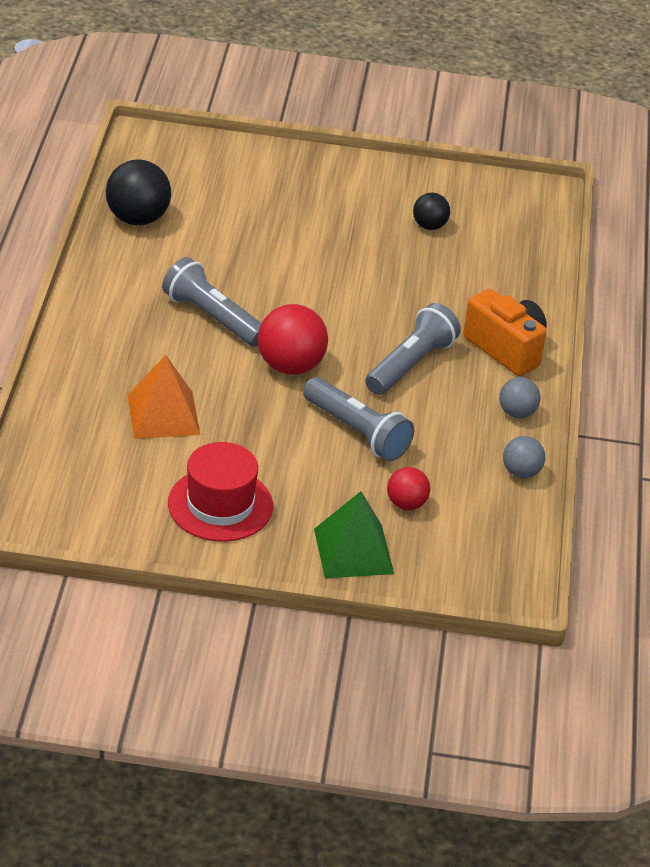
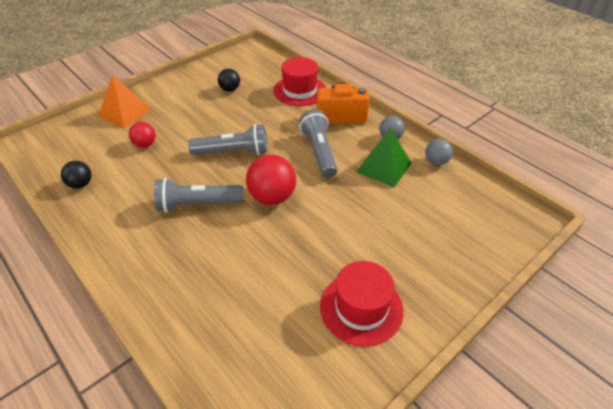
camera: 45 degrees left, 5 degrees up
black ball [105,160,171,226] -> black ball [61,161,92,188], size x0.58
orange pyramid [127,355,200,439] -> orange pyramid moved to [98,75,152,129]
grey flashlight [303,377,414,461] -> grey flashlight moved to [188,124,267,155]
green pyramid [314,491,394,578] -> green pyramid moved to [356,128,411,187]
red ball [387,467,430,510] -> red ball moved to [129,122,156,148]
none -> red hat [273,57,326,106]

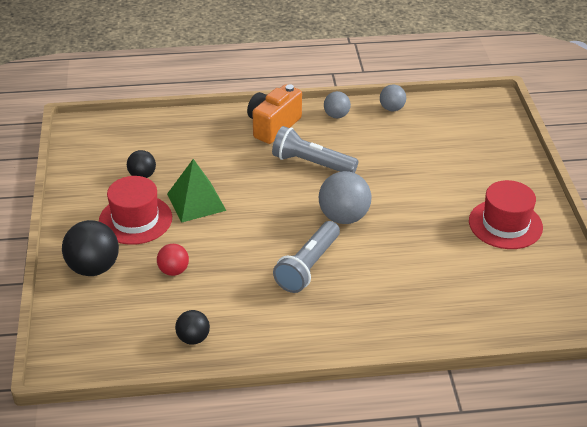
camera: 55 degrees left, 5 degrees down
orange pyramid [98,75,152,129] -> black ball [62,220,119,276]
grey flashlight [188,124,267,155] -> none
red ball [246,155,296,205] -> grey ball [319,171,371,224]
red hat [273,57,326,106] -> red hat moved to [99,176,172,245]
green pyramid [356,128,411,187] -> green pyramid moved to [167,159,226,223]

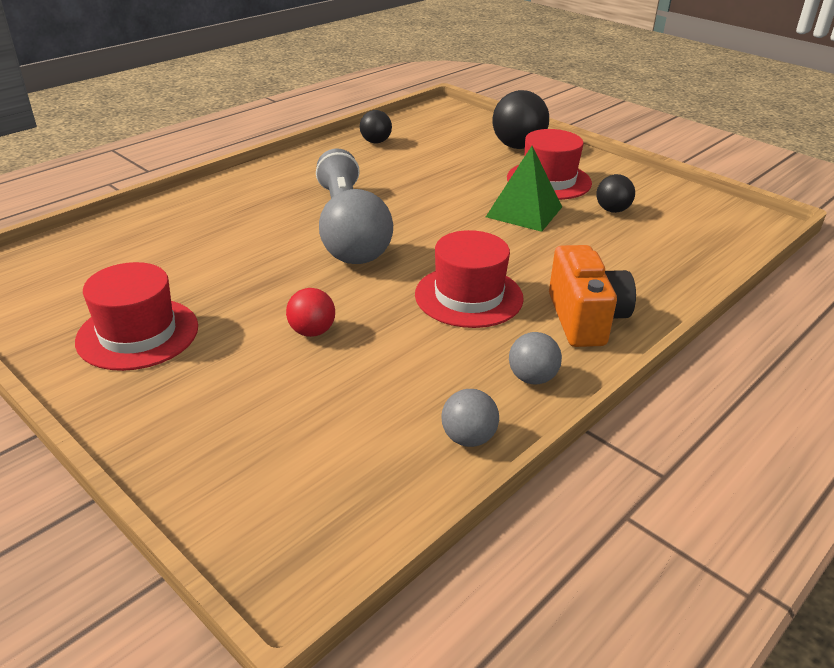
camera: 140 degrees right, 5 degrees down
red ball [157,244,189,276] -> red ball moved to [286,288,335,337]
grey flashlight [272,126,358,173] -> red hat [415,230,524,328]

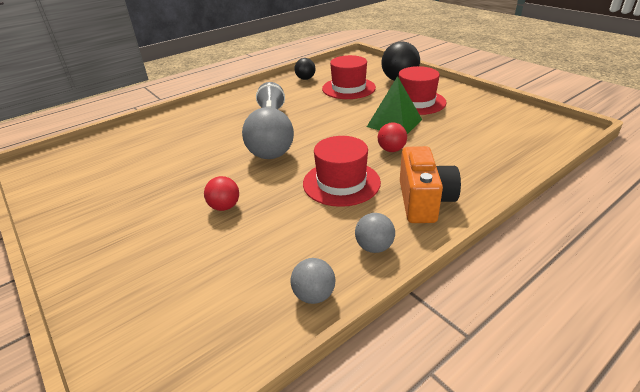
camera: 10 degrees right, 0 degrees up
red hat [75,262,198,371] -> red hat moved to [322,55,376,99]
black ball [597,174,635,213] -> none
none -> red ball [378,123,407,152]

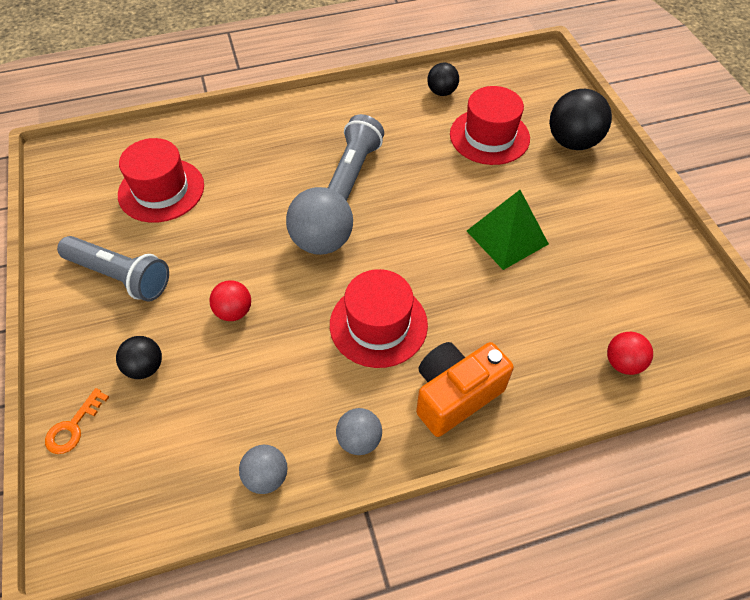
camera: 20 degrees right, 20 degrees up
red ball [378,123,407,152] -> red ball moved to [607,332,653,375]
red hat [399,66,447,115] -> red hat moved to [118,138,204,223]
orange camera [400,146,461,223] -> orange camera turned 150 degrees counterclockwise [416,342,514,437]
none -> orange key [45,388,109,454]
none -> grey flashlight [57,236,169,302]
none -> black ball [116,336,162,379]

